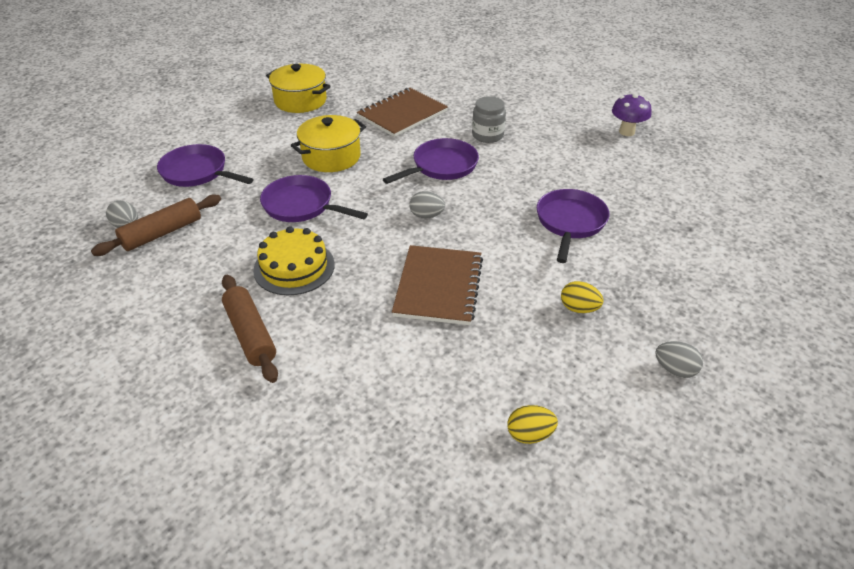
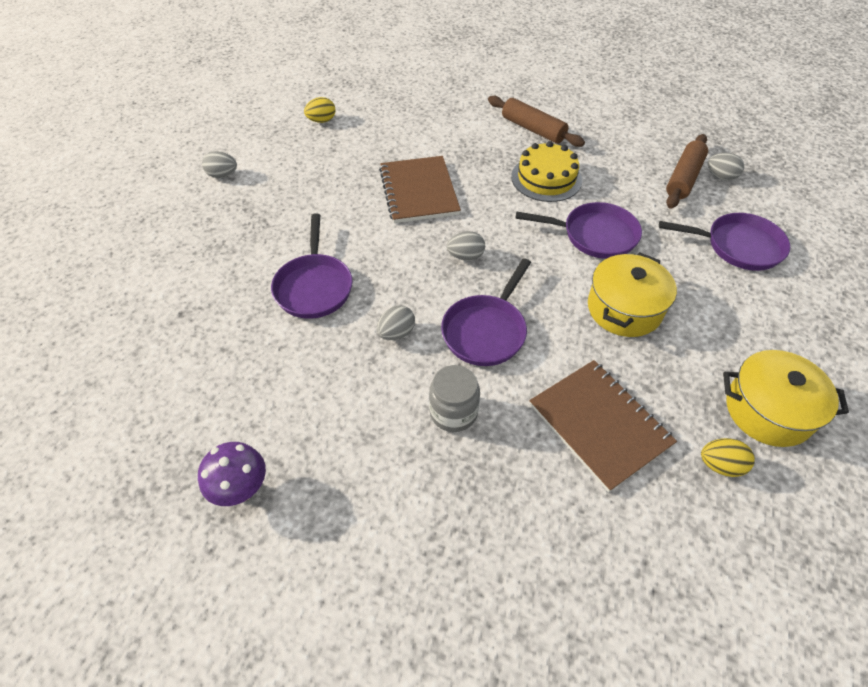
camera: 160 degrees right, 10 degrees up
brown notebook [357,88,448,137] -> brown notebook turned 60 degrees counterclockwise [530,360,677,492]
yellow egg [561,281,604,313] -> yellow egg moved to [701,438,755,477]
none -> grey egg [377,305,415,340]

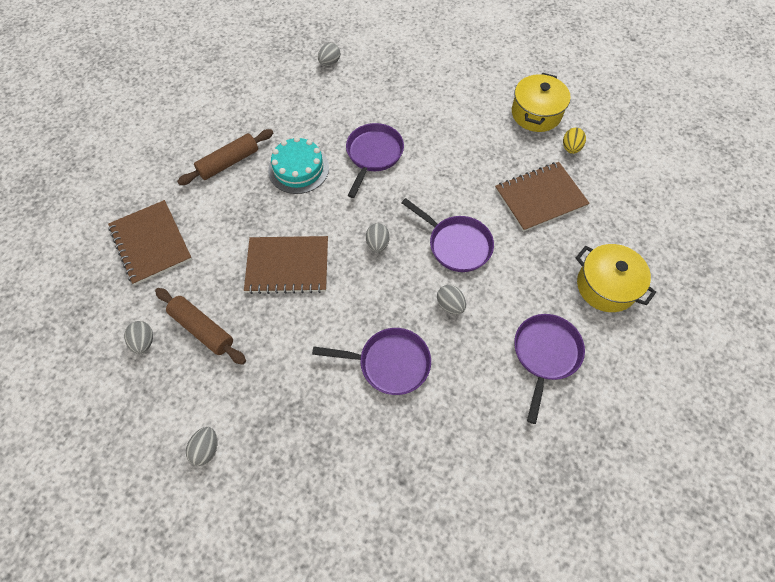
camera: 80 degrees left, 10 degrees up
purple mushroom [198,442,266,506] -> none
yellow egg [304,97,336,123] -> grey egg [124,321,153,354]
grey jar [429,365,480,432] -> none
yellow cake [511,141,582,202] -> turquoise cake [268,137,329,194]
yellow pot [588,252,677,337] -> yellow pot moved to [576,244,656,312]
purple pan [659,213,790,271] -> purple pan moved to [514,314,585,424]
brown rolling pin [666,134,708,209] -> brown rolling pin moved to [155,288,246,365]
none -> brown notebook [108,200,192,285]

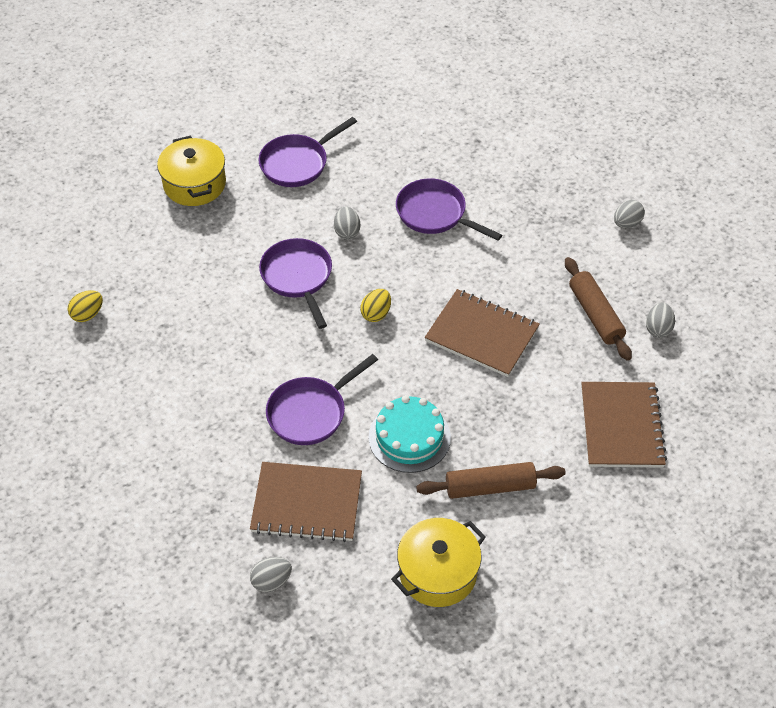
camera: 150 degrees left, 10 degrees down
grey egg [366,223,390,253] -> yellow egg [360,289,391,322]
brown notebook [495,162,590,232] -> brown notebook moved to [250,462,362,542]
yellow pot [512,73,571,132] -> yellow pot moved to [391,518,486,607]

